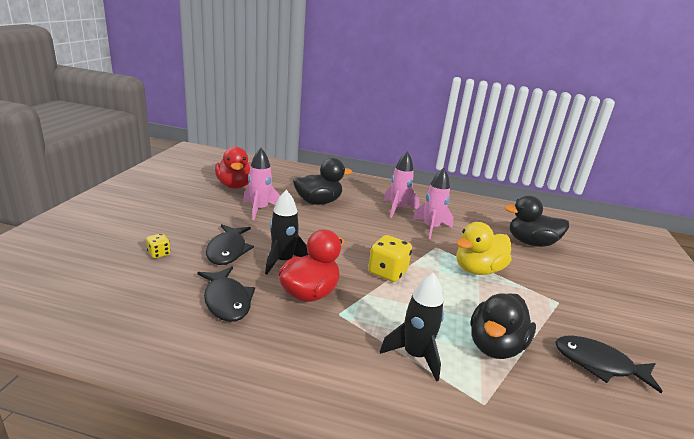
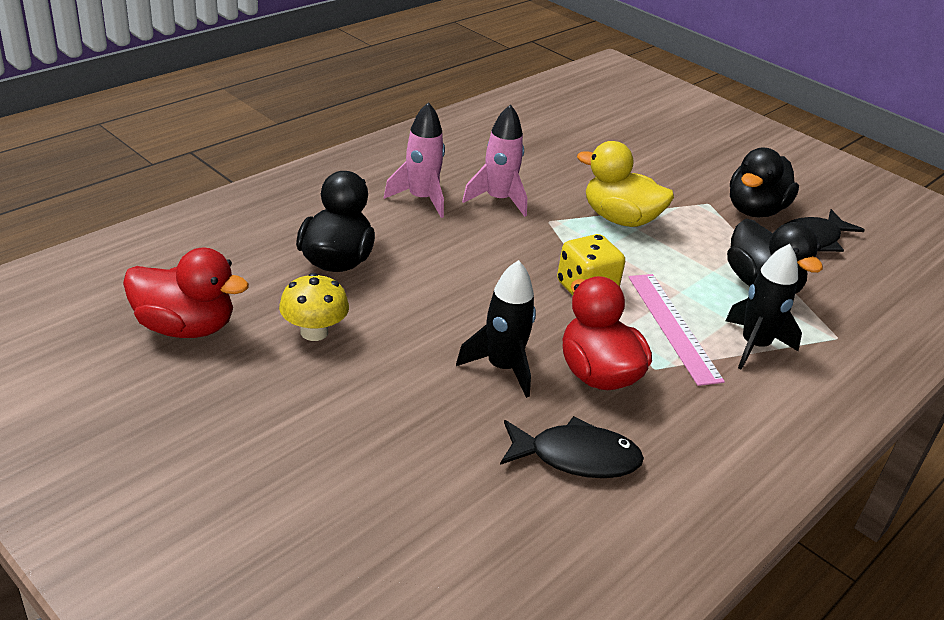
camera: 60 degrees left, 10 degrees up
yellow dice [146,233,170,258] -> none
black fish [206,224,254,265] -> none
pink rocket [243,148,280,220] -> yellow mushroom [279,273,349,341]
yellow duck [456,222,511,275] -> yellow duck turned 120 degrees clockwise [577,141,674,227]
black duck [505,196,569,247] -> black duck moved to [730,148,799,218]
none -> pink ruler [628,274,725,386]

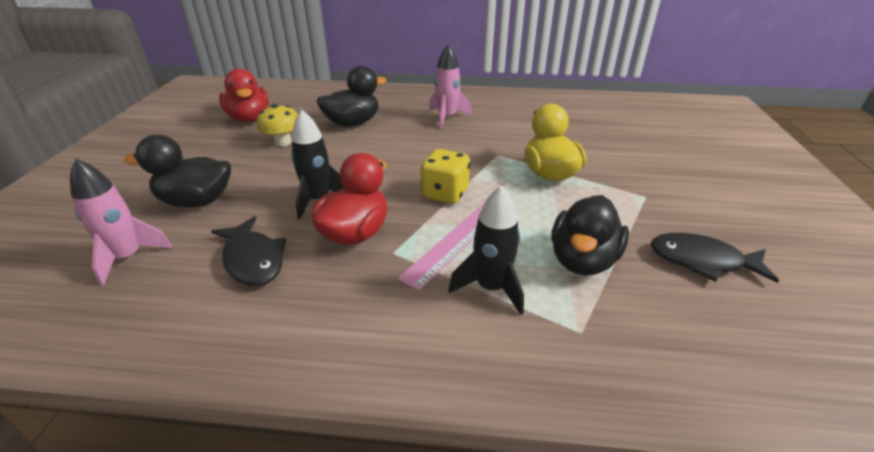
camera: 55 degrees right, 0 degrees up
pink rocket [462,104,527,217] -> pink rocket moved to [70,159,172,286]
black duck [730,148,799,218] -> black duck moved to [124,135,231,207]

